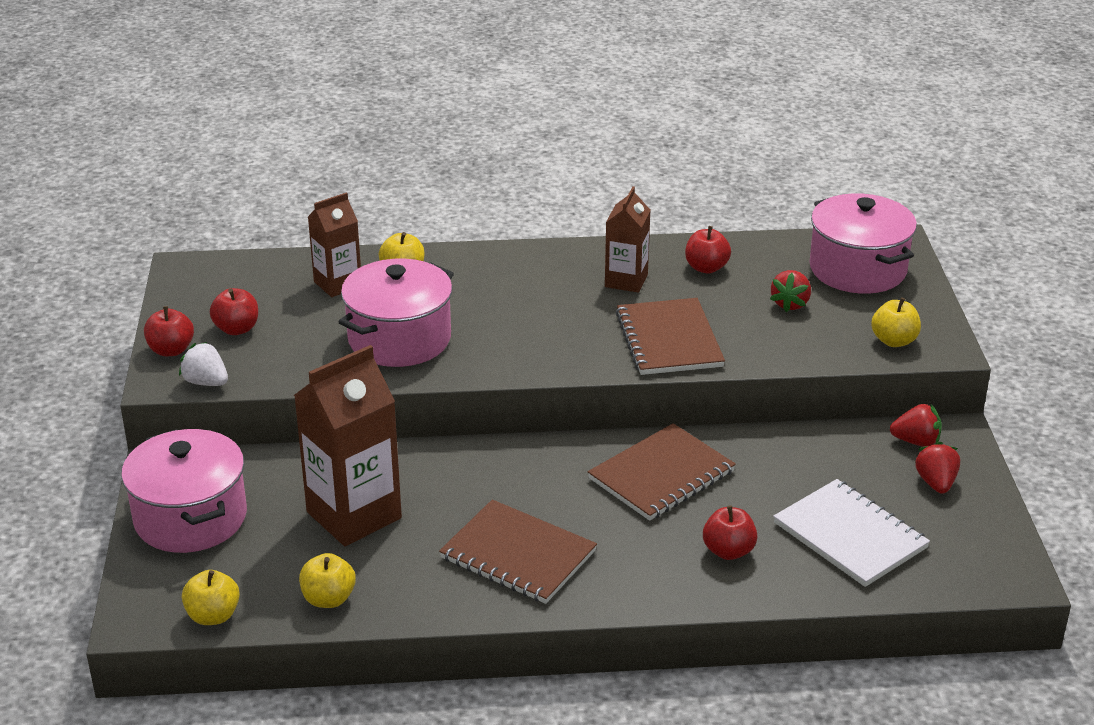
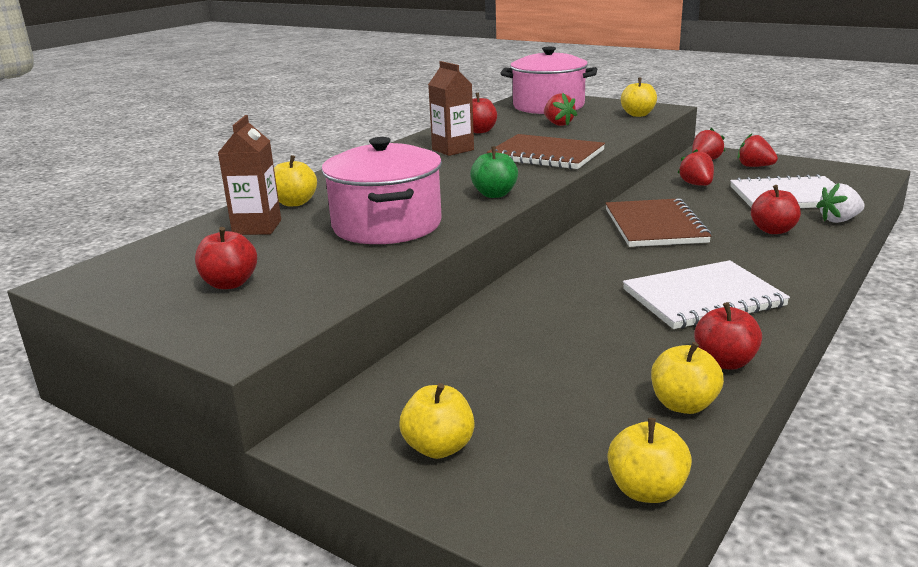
camera: 50 degrees left, 10 degrees down
pink pot [121,429,247,553] -> yellow apple [399,383,474,459]
red apple [144,306,194,356] -> red apple moved to [694,302,762,370]
white strawberry [179,342,228,386] -> white strawberry moved to [816,183,865,223]
brown carton [294,345,402,546] -> none
brown notebook [439,500,597,604] -> white notebook [623,260,790,329]
none -> green apple [470,146,518,198]
none -> red strawberry [678,149,714,186]

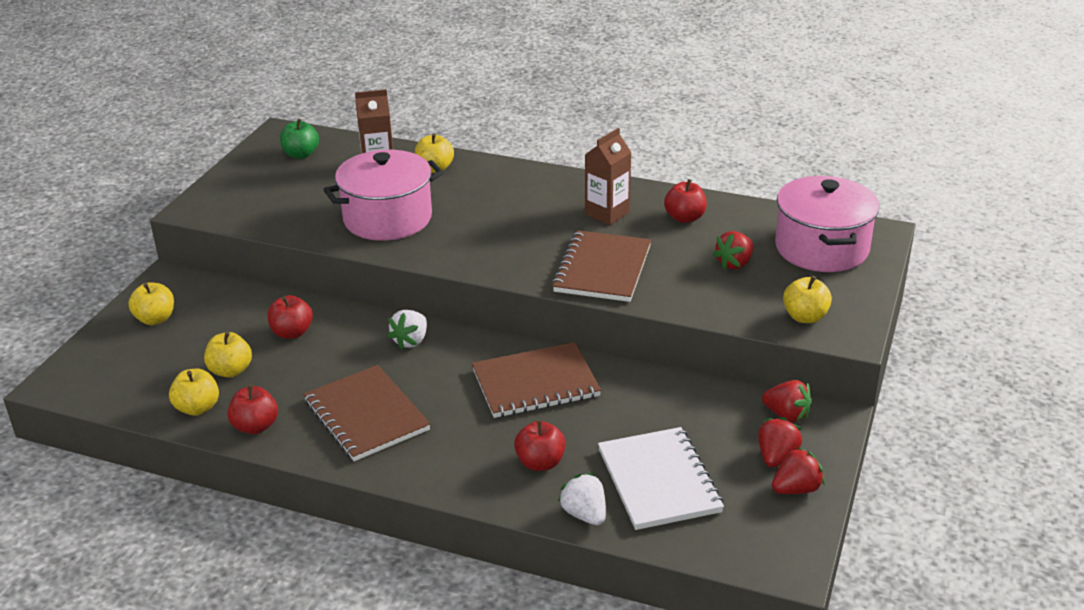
camera: 75 degrees right, 10 degrees up
red apple [195,227,257,289] -> red apple moved to [267,295,313,339]
green apple [470,146,518,198] -> green apple moved to [280,118,319,159]
yellow apple [608,418,692,503] -> yellow apple moved to [204,332,252,378]
white notebook [623,260,790,329] -> brown notebook [303,365,430,461]
red strawberry [678,149,714,186] -> red strawberry moved to [772,447,825,494]
none -> white strawberry [387,310,427,350]

